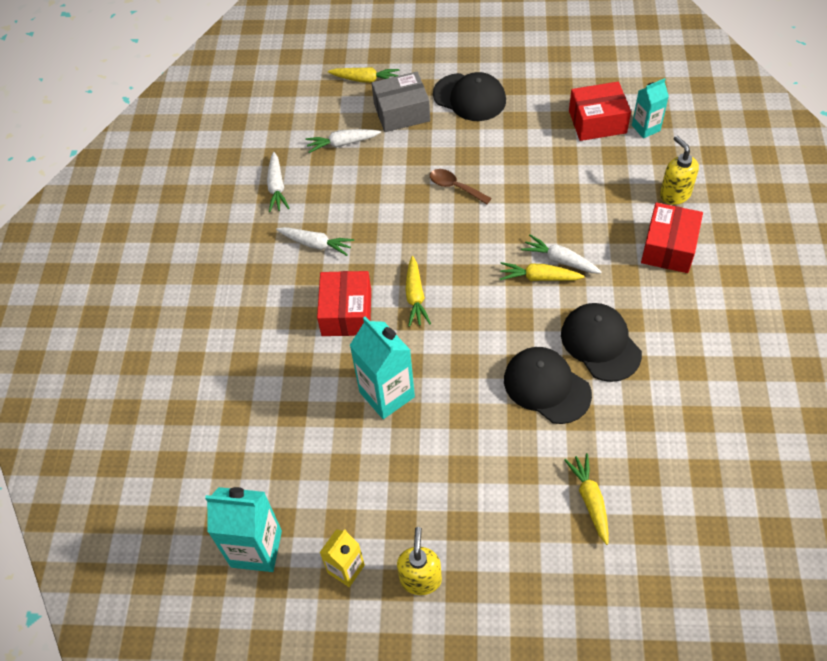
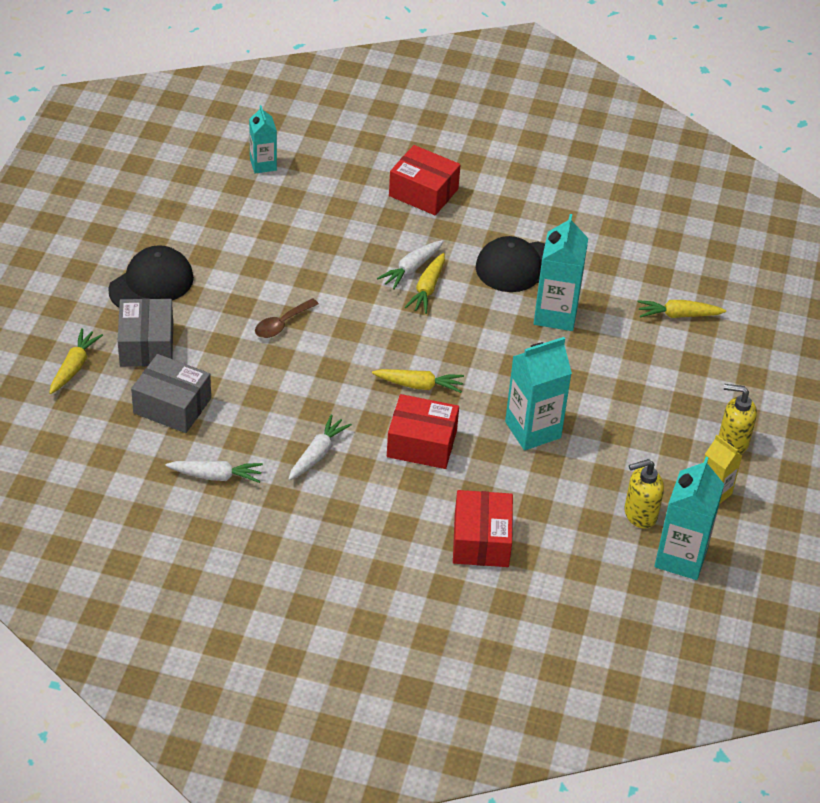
camera: 85 degrees left, 10 degrees down
white carrot [305,129,381,153] -> grey box [131,354,211,433]
black cap [504,347,592,424] -> turquoise carton [534,214,588,331]
red box [569,81,631,141] -> red box moved to [453,490,513,567]
yellow soap dispenser [660,136,699,205] -> yellow soap dispenser moved to [624,459,664,529]

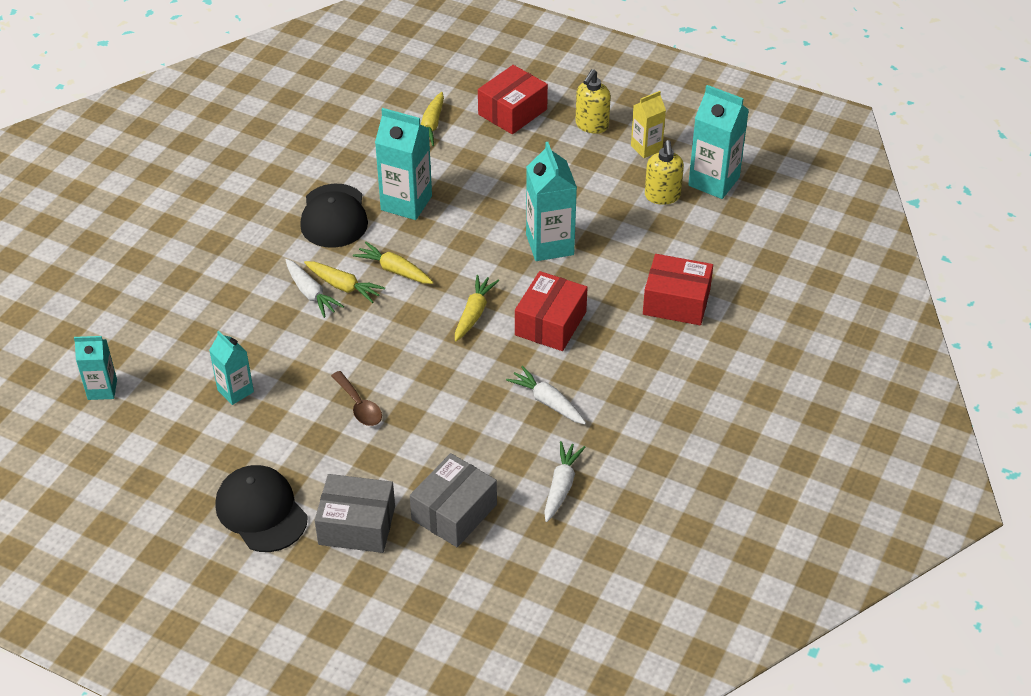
camera: 75 degrees left, 0 degrees up
yellow carrot [49,328,103,394] -> yellow carrot moved to [353,242,433,284]
red box [389,145,461,215] -> red box moved to [478,65,548,134]
none -> turquoise carton [209,331,254,405]

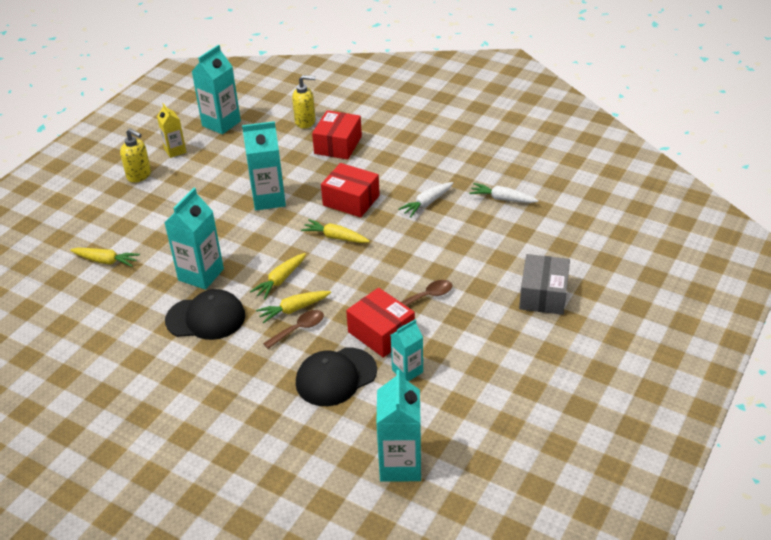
camera: 85 degrees left, 5 degrees down
turquoise carton [74,336,117,400] -> turquoise carton [376,370,421,482], size x1.65
black cap [215,465,308,552] -> black cap moved to [296,347,377,406]
white carrot [286,259,344,318] -> brown spoon [263,310,324,349]
yellow carrot [304,261,385,303] -> yellow carrot turned 150 degrees counterclockwise [256,291,331,323]
grey box [410,453,497,547] -> none
red box [478,65,548,134] -> red box moved to [346,288,415,358]
yellow soap dispenser [645,140,684,205] -> yellow soap dispenser moved to [292,75,316,129]

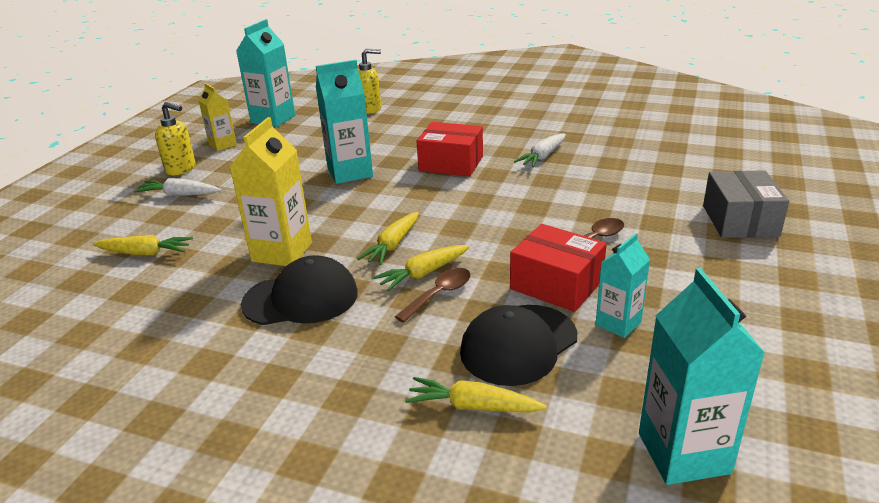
camera: 10 degrees left, 10 degrees down
turquoise carton [164,188,224,290] -> yellow carton [229,117,312,266]
yellow carrot [301,219,370,243] -> yellow carrot moved to [405,377,547,412]
red box [312,110,362,160] -> none
white carrot [469,183,539,203] -> white carrot moved to [134,178,221,196]

